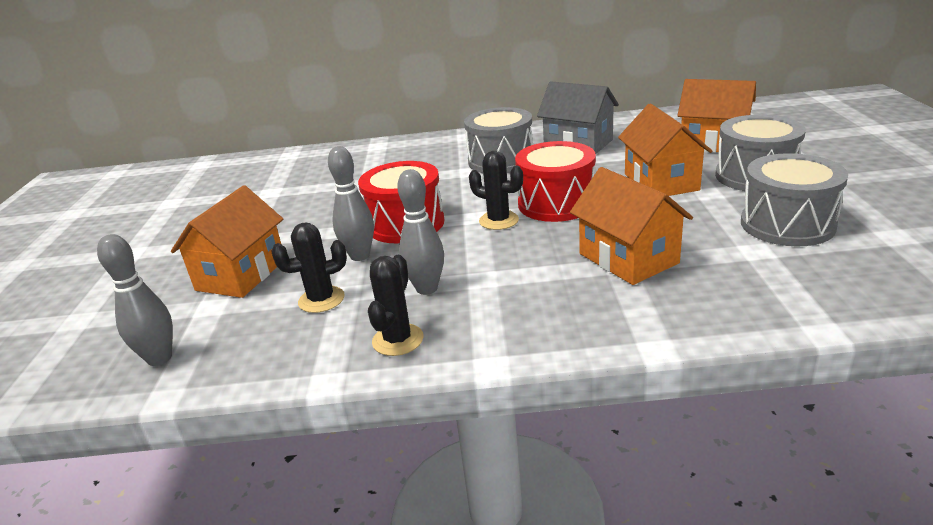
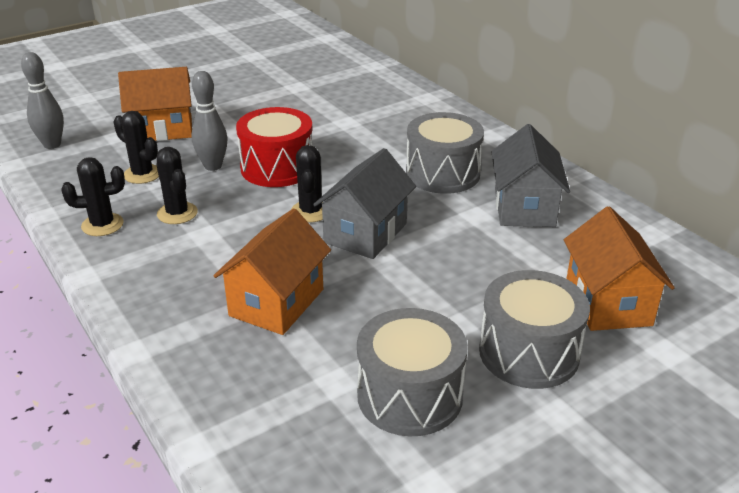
camera: 55 degrees right, 5 degrees up
grey bowling pin [397,169,444,295] -> black cactus [157,147,198,224]
red drum [515,141,596,222] -> grey house [313,148,416,259]
orange house [618,103,712,196] -> none

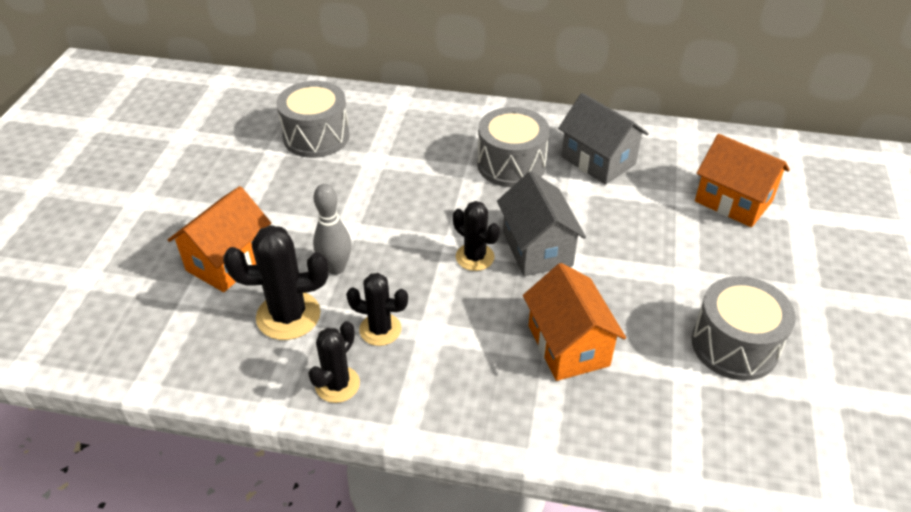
camera: 45 degrees left, 10 degrees up
grey bowling pin [21,52,64,149] -> none
black cactus [114,111,159,184] -> black cactus [223,225,328,340], size x1.54
red drum [236,107,313,187] -> none
grey drum [479,270,590,389] -> grey drum moved to [276,81,350,158]

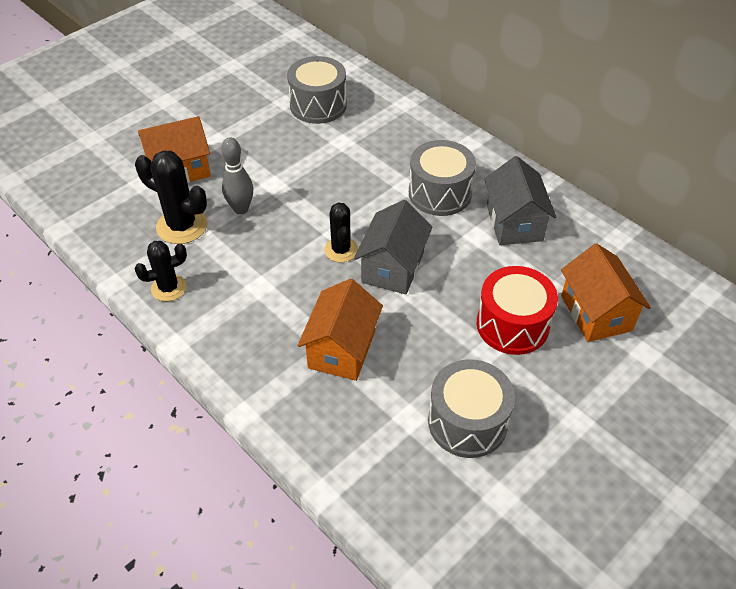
camera: 35 degrees right, 5 degrees up
black cactus [346,273,408,346] -> none
none -> red drum [477,266,558,355]

